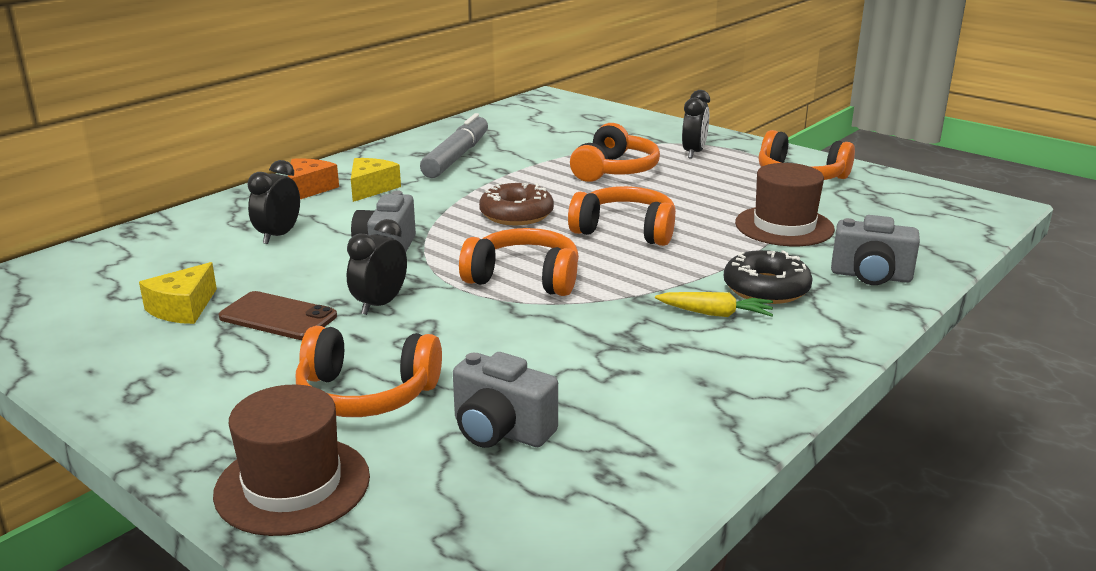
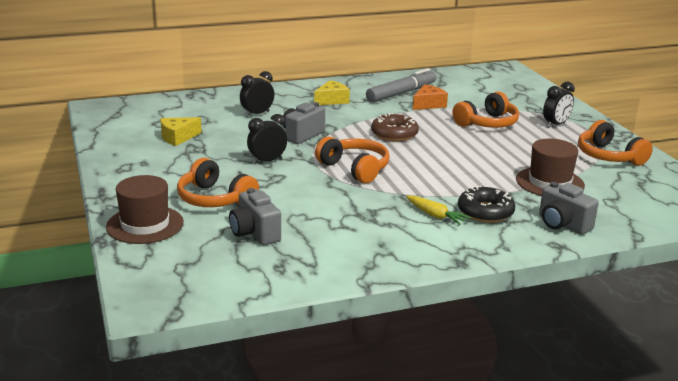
camera: 30 degrees right, 0 degrees up
brown phone [219,291,337,340] -> none
orange cheese [288,158,339,199] -> orange cheese moved to [413,84,448,110]
orange headphones [568,186,676,246] -> none

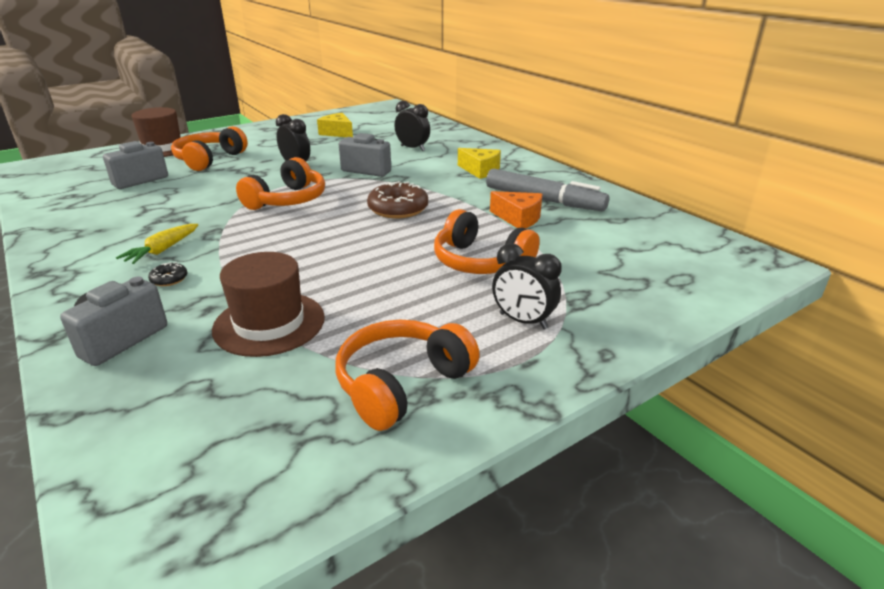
camera: 75 degrees right, 5 degrees up
black donut [458,186,515,223] -> black donut [148,262,187,286], size x0.47

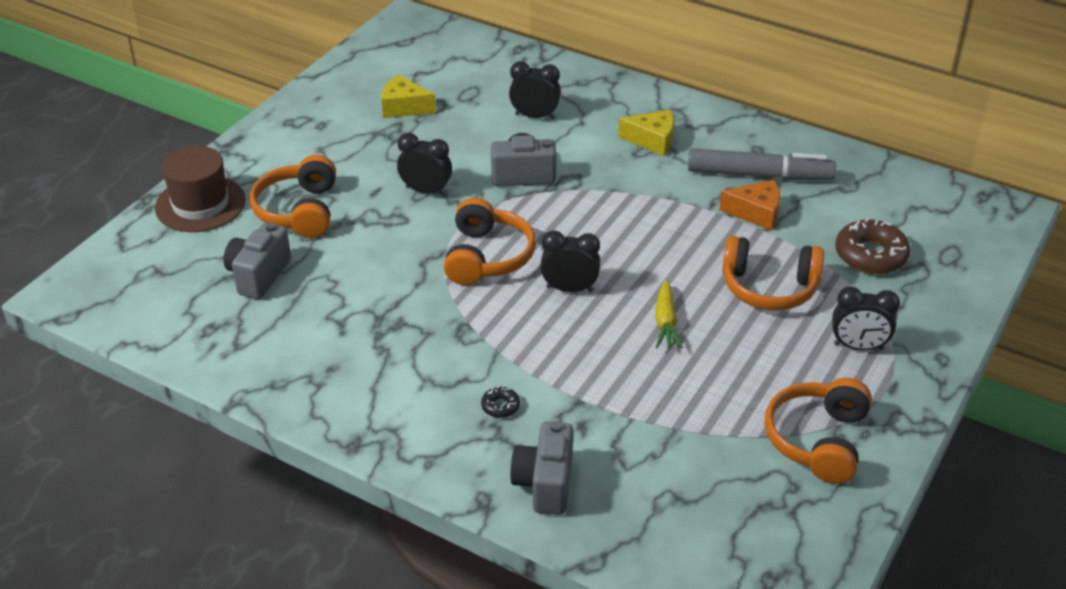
camera: 25 degrees left, 10 degrees up
yellow carrot [116,224,198,264] -> yellow carrot moved to [655,280,683,349]
brown hat [212,252,325,357] -> none
brown donut [367,181,428,218] -> brown donut moved to [835,218,910,274]
none -> black clock [540,230,600,292]

